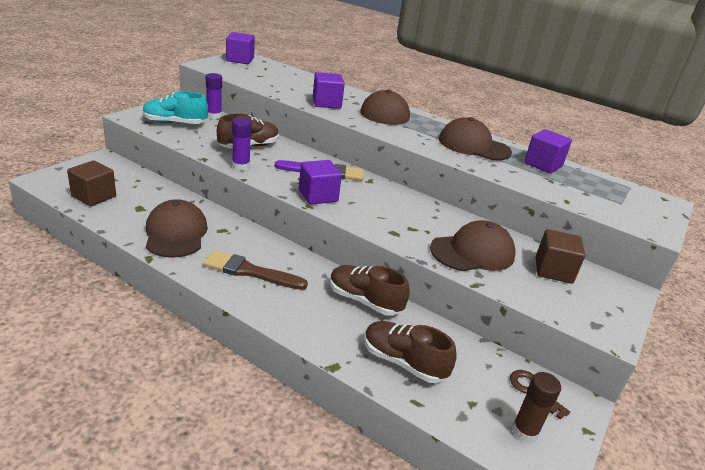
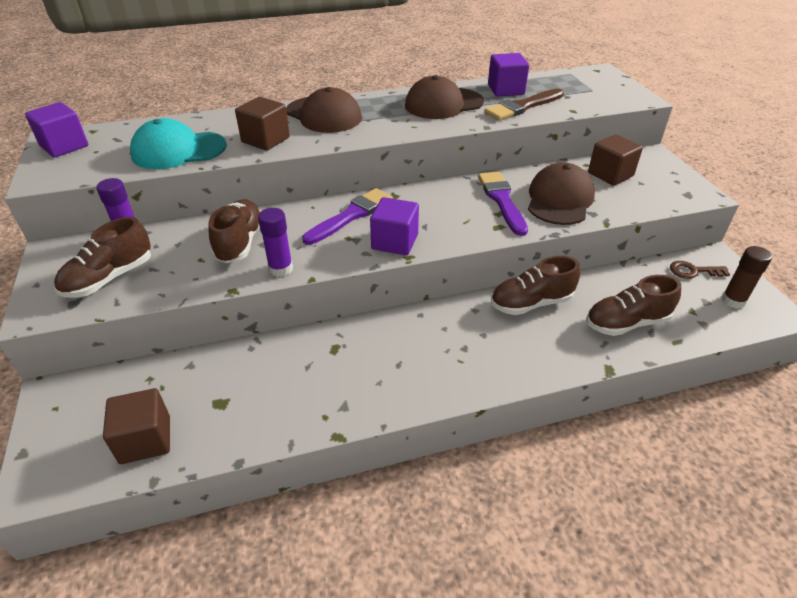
camera: 45 degrees left, 10 degrees up
turquoise shoe [143,91,208,124] -> brown shoe [54,217,151,298]
brown cap [146,199,208,258] -> none
brown brush [203,251,308,290] -> brown brush moved to [484,88,564,120]
purple cube [313,72,345,109] -> brown cube [235,97,290,151]
none -> turquoise cap [130,118,227,169]
none -> purple brush [478,172,528,236]

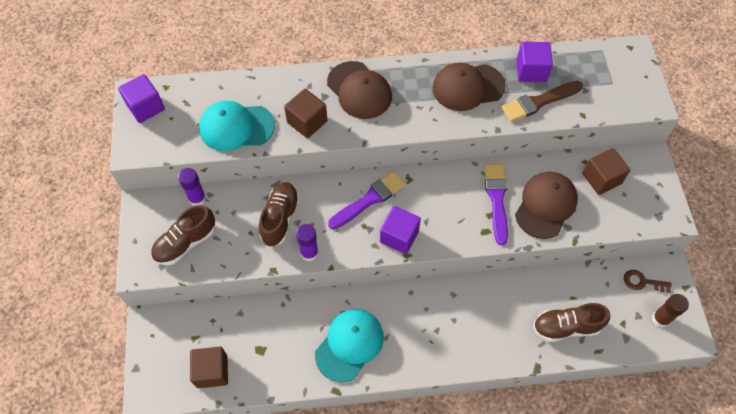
camera: 10 degrees right, 20 degrees up
brown shoe [491,256,580,315] -> none
none -> turquoise cap [315,309,384,382]

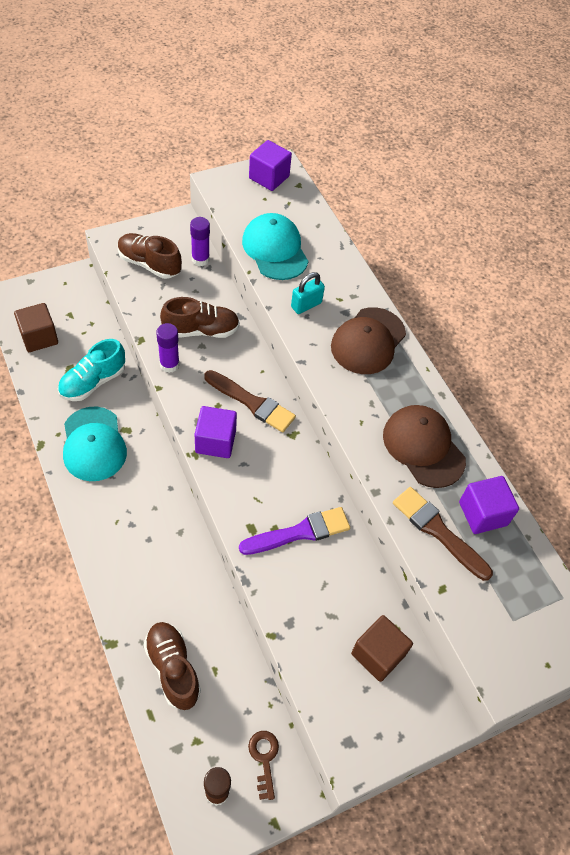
camera: 65 degrees right, 5 degrees down
brown cube [284,89,327,138] -> turquoise padlock [291,272,325,314]
turquoise cap [315,309,384,382] -> turquoise cap turned 60 degrees clockwise [63,407,127,481]
purple brush [328,171,406,229] -> brown brush [204,370,296,433]
brown cap [515,172,578,239] -> none
none -> turquoise shoe [58,339,125,401]

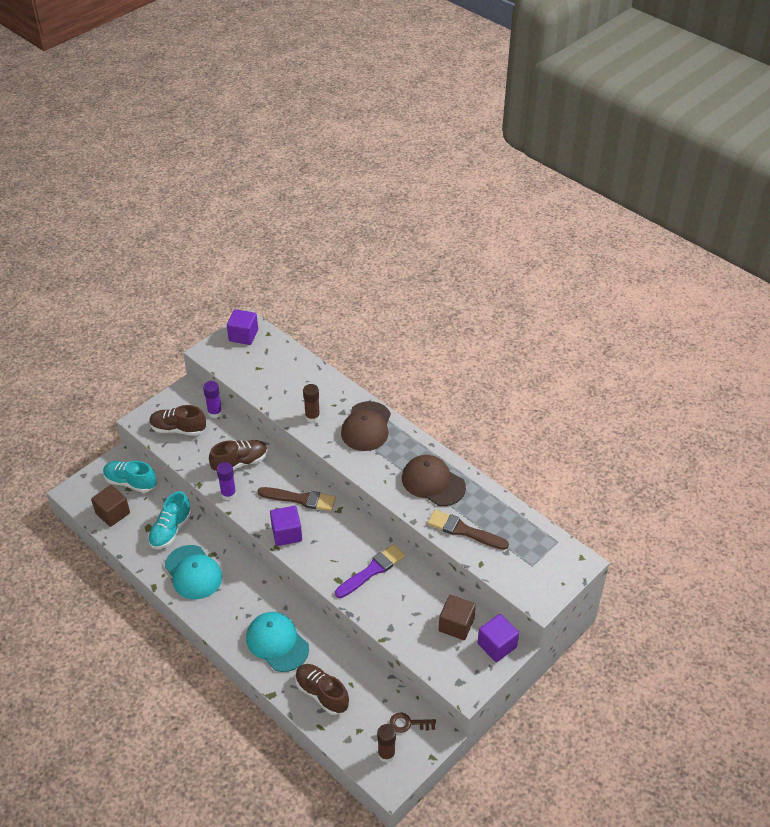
camera: 15 degrees left, 10 degrees down
turquoise cap [242,213,308,280] -> turquoise cap moved to [246,612,309,672]
brown key [248,731,279,800] -> brown key turned 60 degrees counterclockwise [390,713,436,733]
turquoise padlock [291,272,325,314] -> brown glue stick [303,384,320,423]
purple cube [459,476,519,534] -> purple cube moved to [478,614,519,662]
none -> turquoise shoe [103,461,157,493]

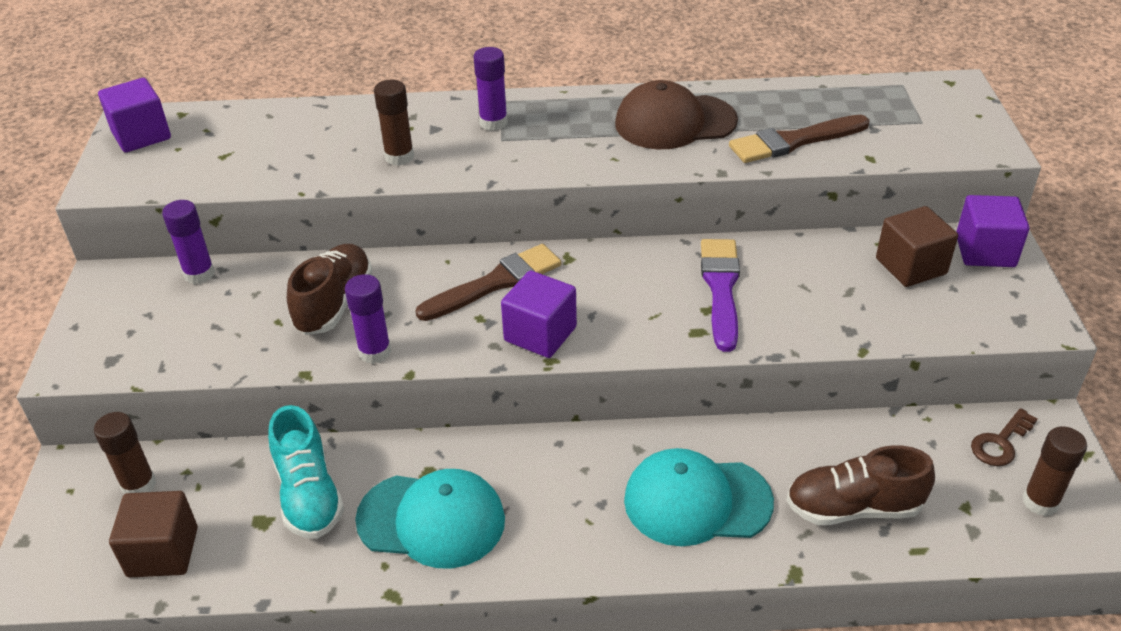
camera: 45 degrees left, 5 degrees down
turquoise shoe [103,461,157,493] -> brown glue stick [94,412,156,494]
brown shoe [149,405,206,436] -> none
brown cap [341,401,391,451] -> purple glue stick [473,47,508,131]

